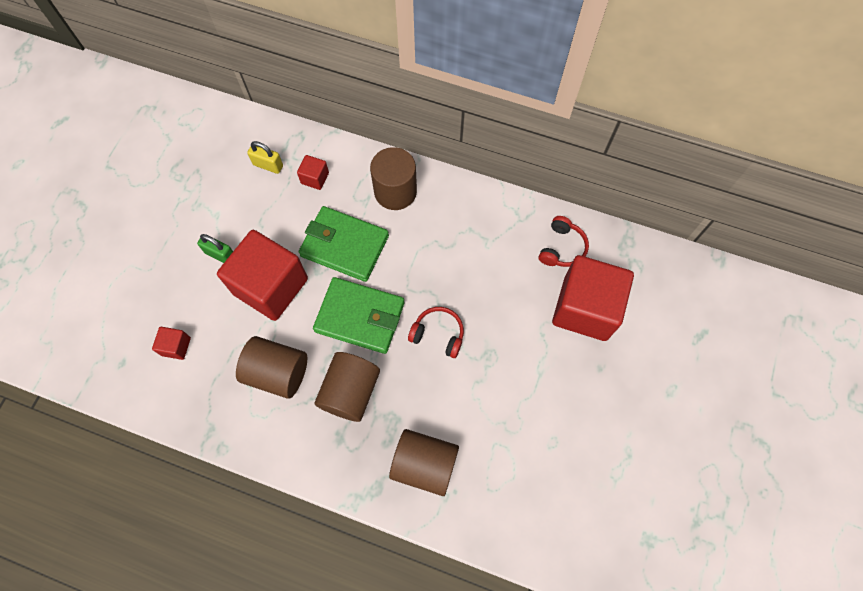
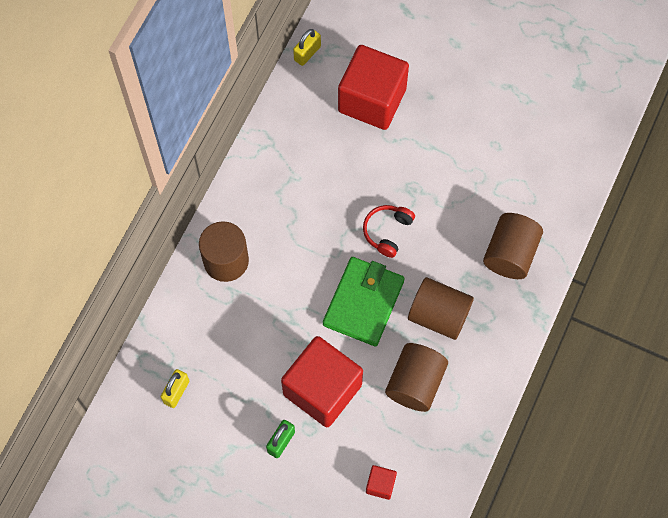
camera: 85 degrees left, 0 degrees up
red cube [297,155,329,190] -> none
green wallet [299,206,389,282] -> none
red headphones [538,216,589,267] -> none
none -> yellow padlock [293,29,321,66]

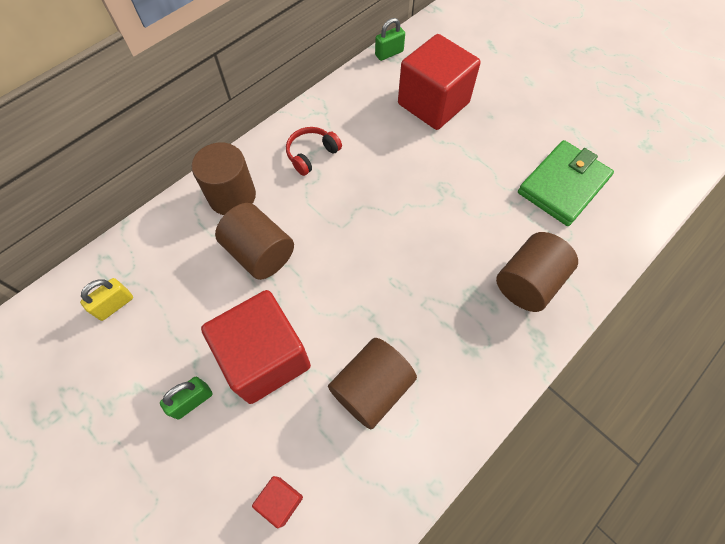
camera: 20 degrees right, 5 degrees down
yellow padlock [293,29,321,66] -> green padlock [375,18,405,61]
green wallet [323,257,405,347] -> green wallet moved to [518,140,614,226]
red headphones [363,205,415,258] -> red headphones moved to [286,127,342,176]
brown cylinder [408,277,474,340] -> brown cylinder moved to [215,203,294,280]

